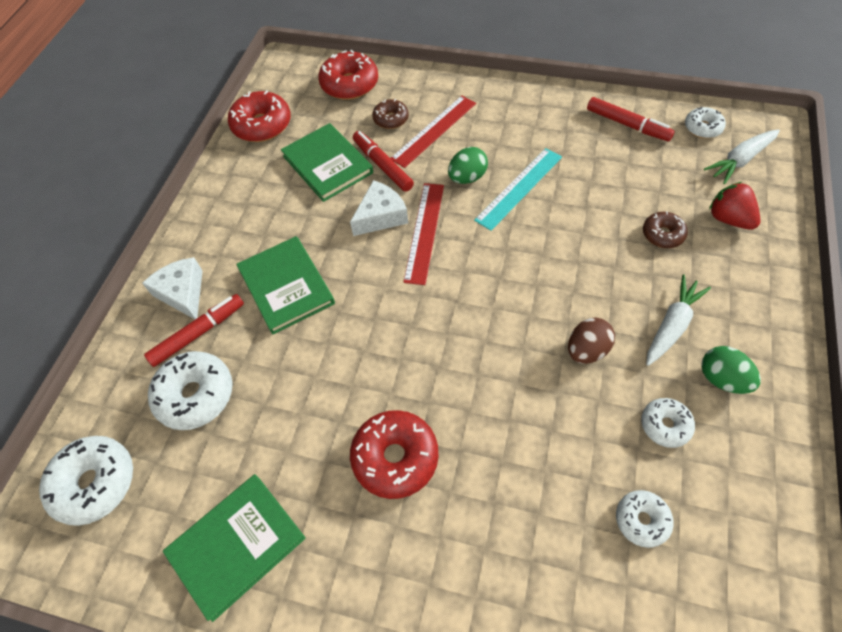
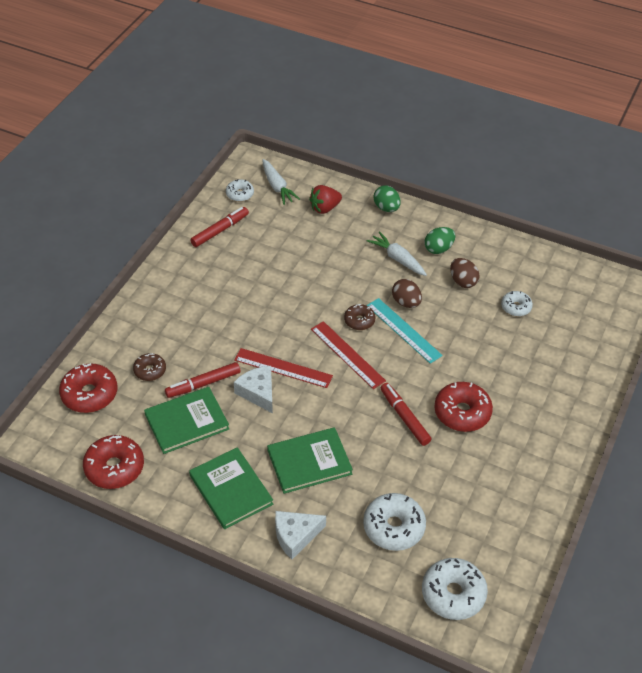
camera: 85 degrees left, 10 degrees down
red marker [144,294,244,367] -> red marker moved to [381,383,432,446]
green book [163,474,306,622] -> green book moved to [189,447,273,529]
red ruler [390,96,476,168] -> red ruler moved to [311,321,386,389]
green egg [448,147,488,184] -> green egg moved to [374,185,401,212]
turquoise ruler [474,148,562,231] -> turquoise ruler moved to [367,298,443,364]
white donut [641,398,695,448] -> brown egg [450,258,480,288]
brown donut [643,211,688,248] -> brown donut moved to [344,304,376,330]

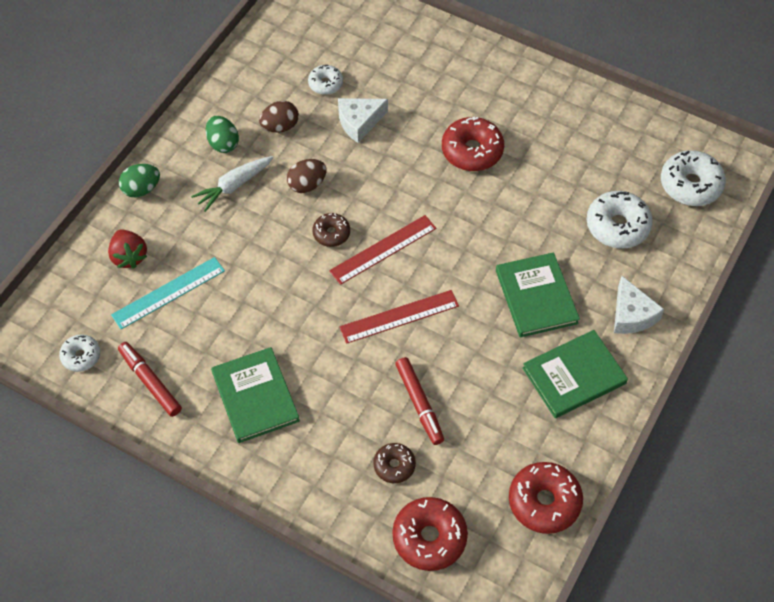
camera: 85 degrees left, 10 degrees up
green book [144,387,229,454] -> green book moved to [211,347,300,443]
red ruler [234,348,333,388] -> red ruler turned 45 degrees clockwise [340,290,459,344]
white cheese [234,366,273,413] -> white cheese moved to [338,98,388,143]
white carrot [262,159,300,205] -> none
turquoise ruler [367,298,443,364] -> turquoise ruler moved to [111,257,225,329]
red marker [381,383,432,446] -> none

